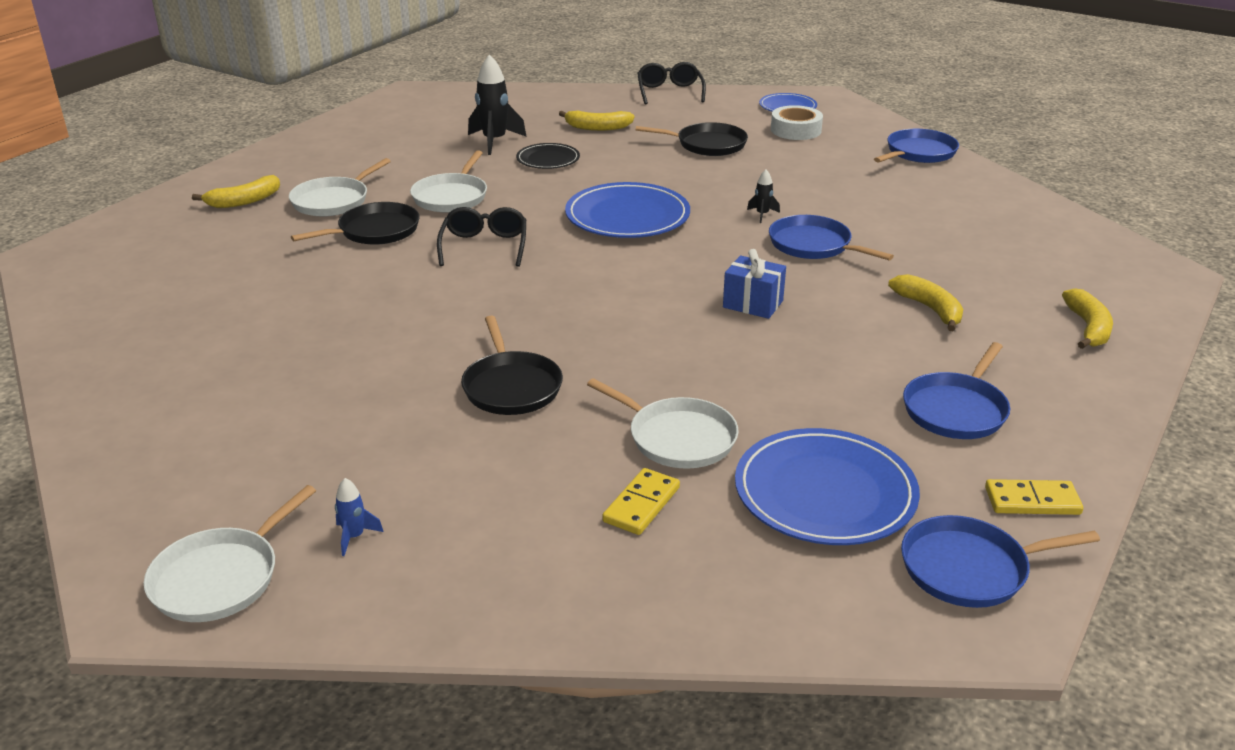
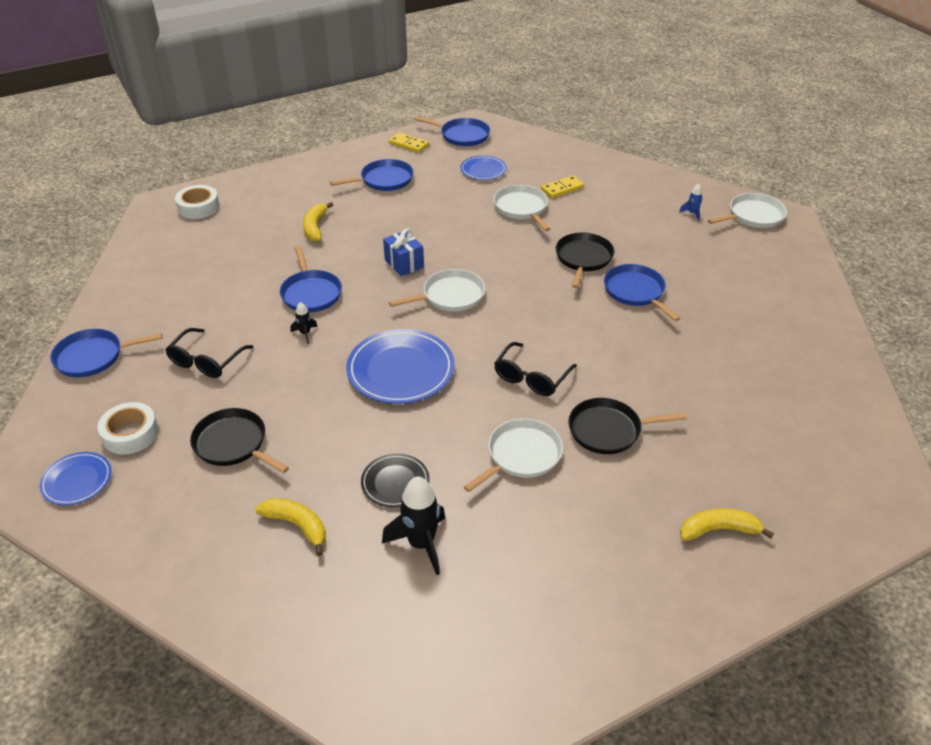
camera: 150 degrees left, 10 degrees up
white pan [289,158,391,216] -> white pan moved to [389,269,485,311]
black glasses [637,62,706,104] -> black glasses moved to [165,328,253,378]
blue plate [735,428,920,545] -> blue plate [460,155,507,180], size x0.56
yellow banana [1062,288,1113,349] -> none
none -> white tape [175,185,220,219]
none -> blue pan [604,264,680,321]

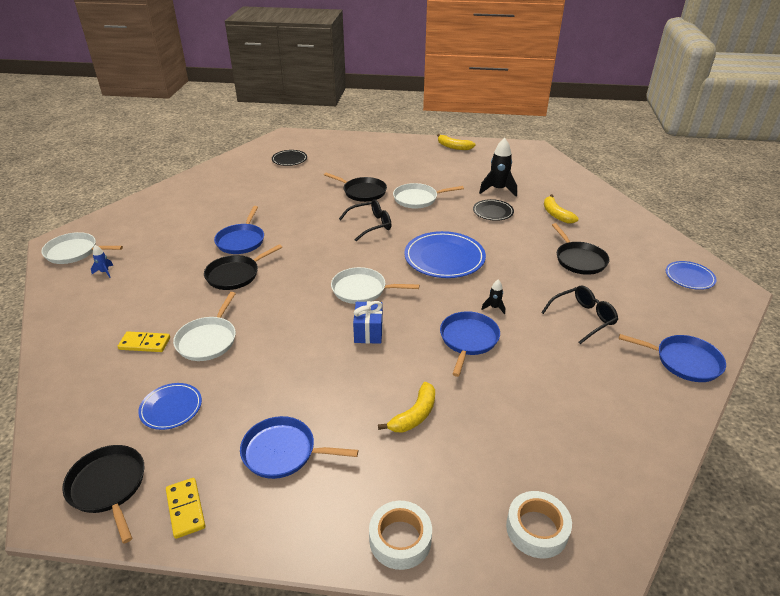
camera: 145 degrees left, 5 degrees down
white tape [97,402,159,455] -> white tape moved to [369,501,432,570]
blue pan [414,116,490,146] -> black pan [62,445,144,543]
yellow banana [680,508,774,541] -> yellow banana moved to [437,134,476,150]
none -> black plate [272,150,307,166]

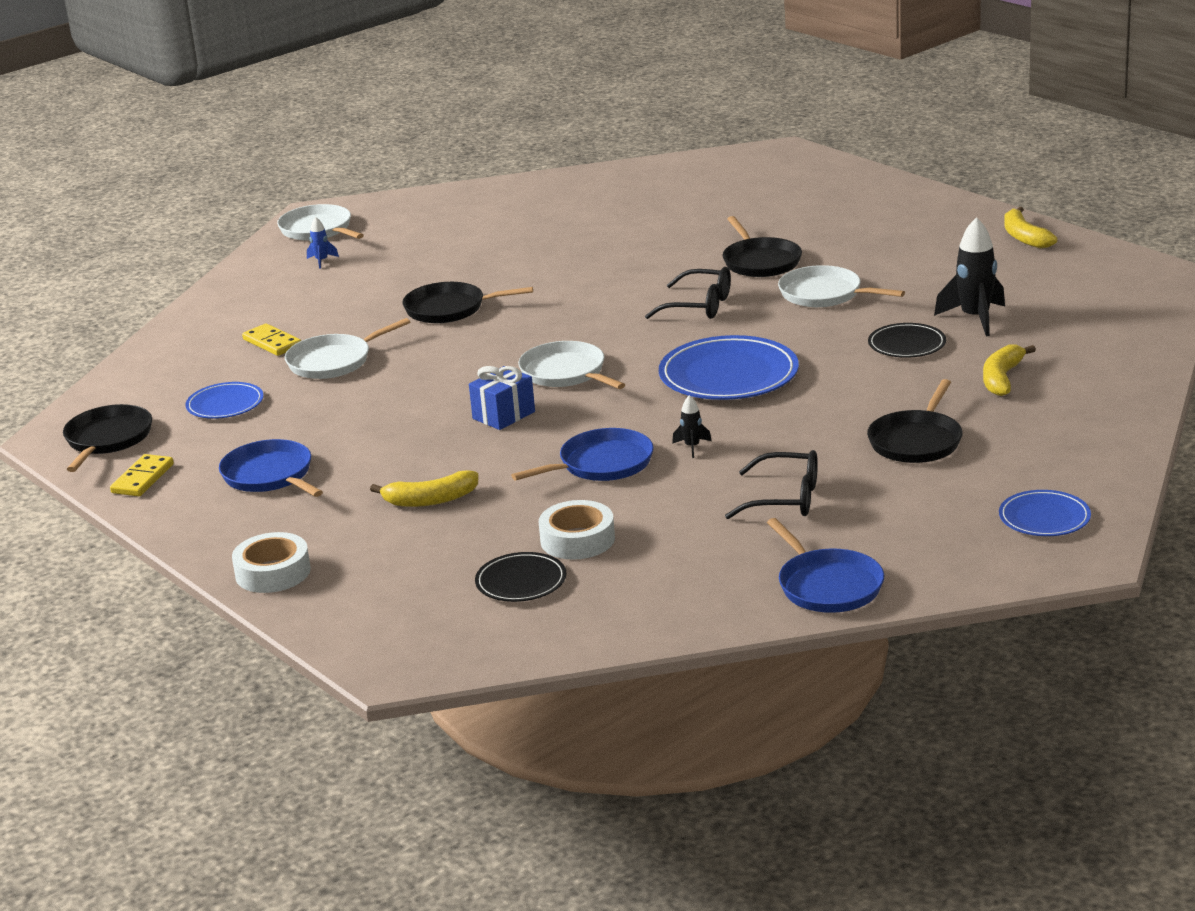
camera: 45 degrees right, 10 degrees down
blue pan [214,206,264,254] -> none
black plate [272,150,307,166] -> black plate moved to [475,552,566,602]
white tape [506,491,572,559] -> white tape moved to [539,500,615,560]

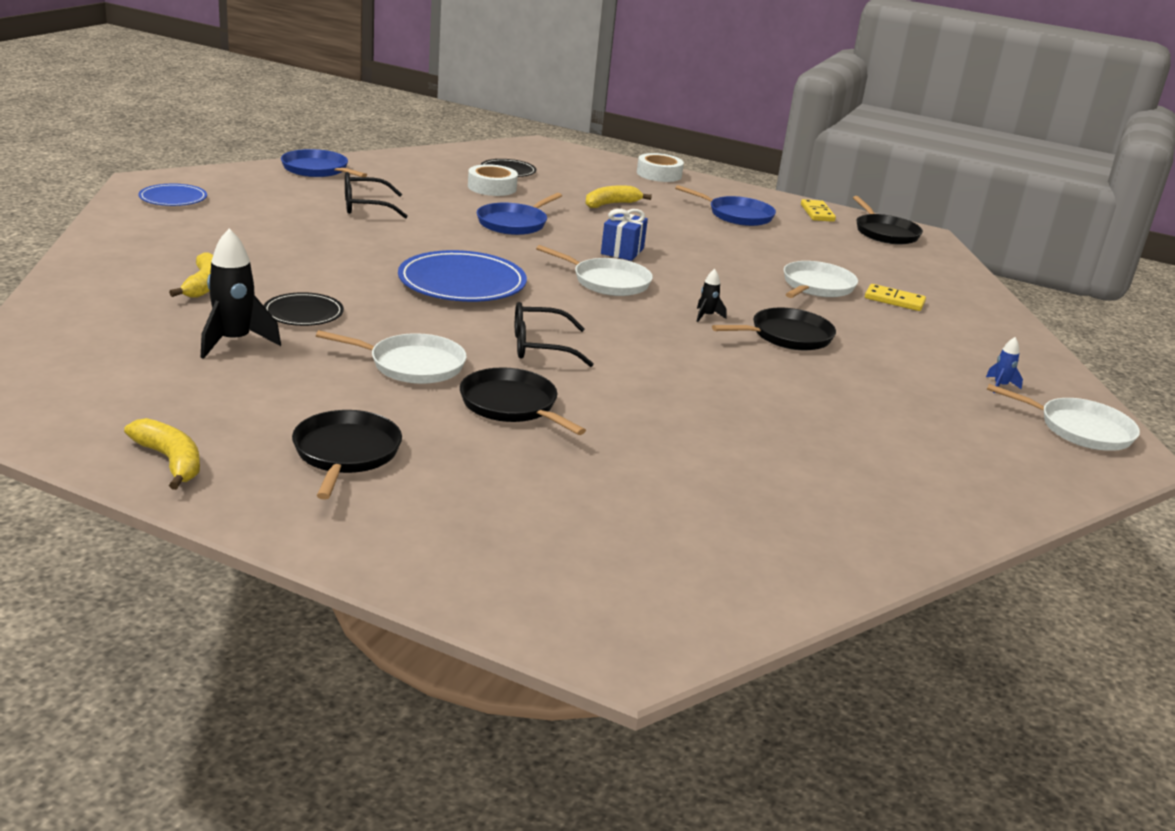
camera: 150 degrees right, 0 degrees up
blue plate [185,382,264,419] -> none
black rocket [672,395,712,458] -> black rocket moved to [696,269,727,322]
black pan [867,379,963,463] -> black pan moved to [292,410,402,499]

